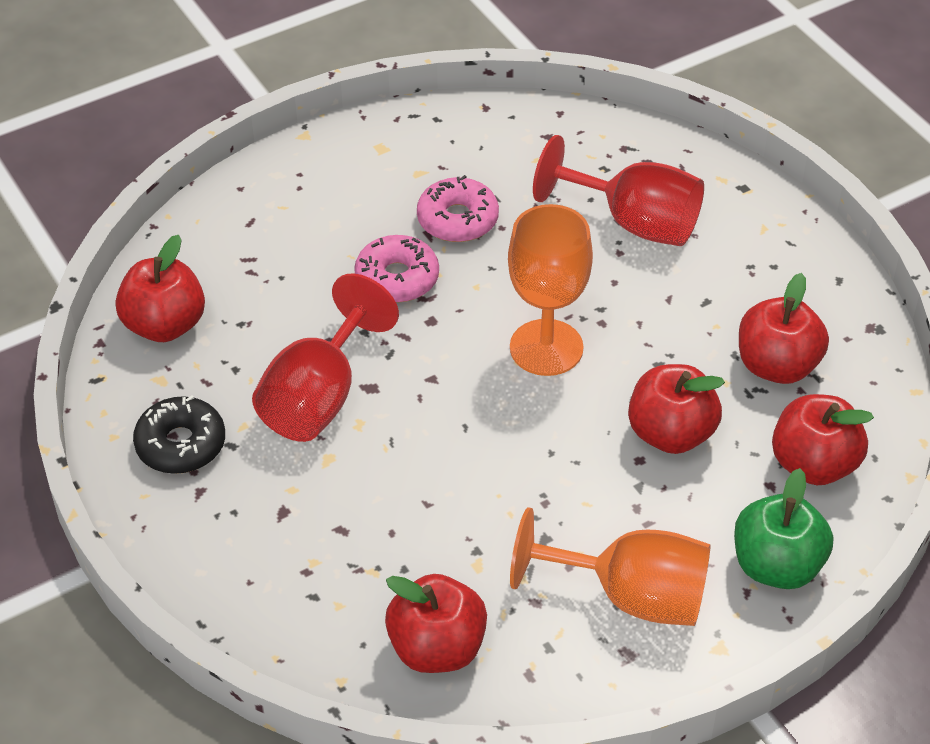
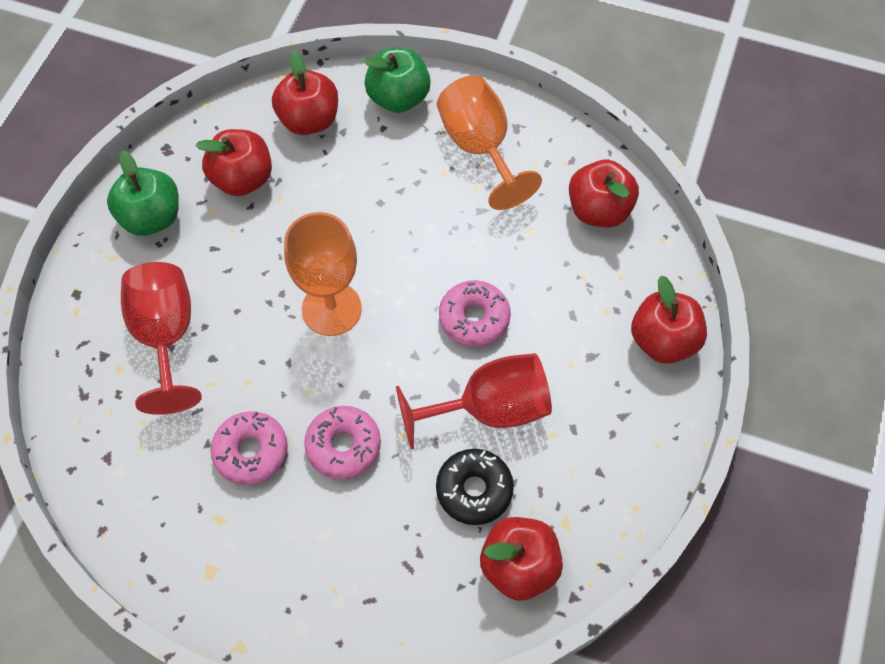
camera: 130 degrees left, 15 degrees up
black donut [133,395,225,474] -> black donut moved to [436,449,514,525]
red apple [628,364,725,454] -> red apple moved to [631,276,707,364]
none -> green apple [107,151,179,236]
none -> pink donut [439,280,511,347]

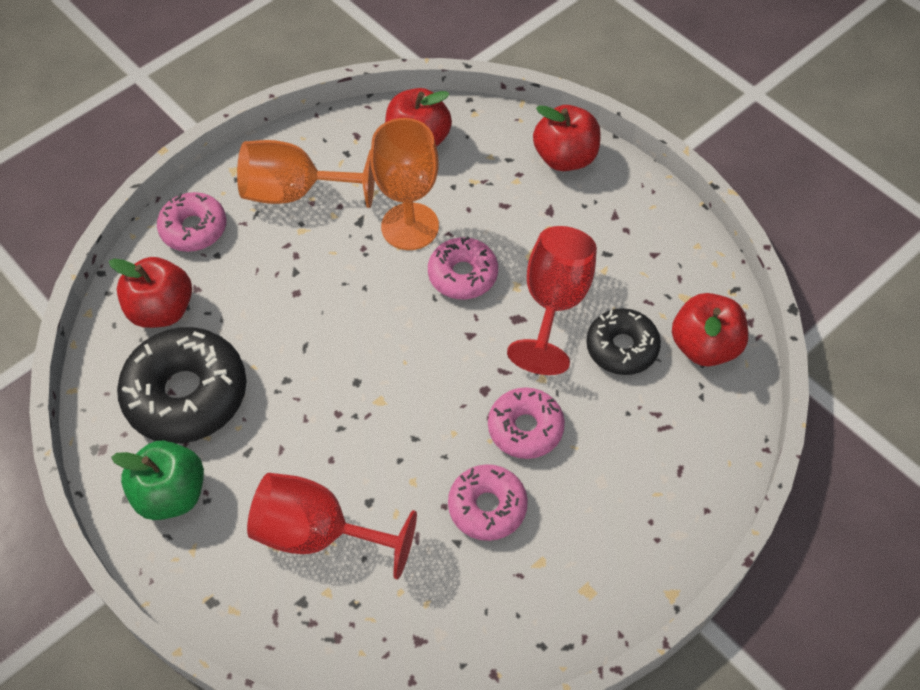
camera: 60 degrees left, 5 degrees down
red apple [195,129,272,196] -> black donut [117,327,246,444]
orange goblet [284,212,362,336] -> orange goblet moved to [371,118,439,250]
green apple [364,48,431,113] -> pink donut [157,192,226,252]

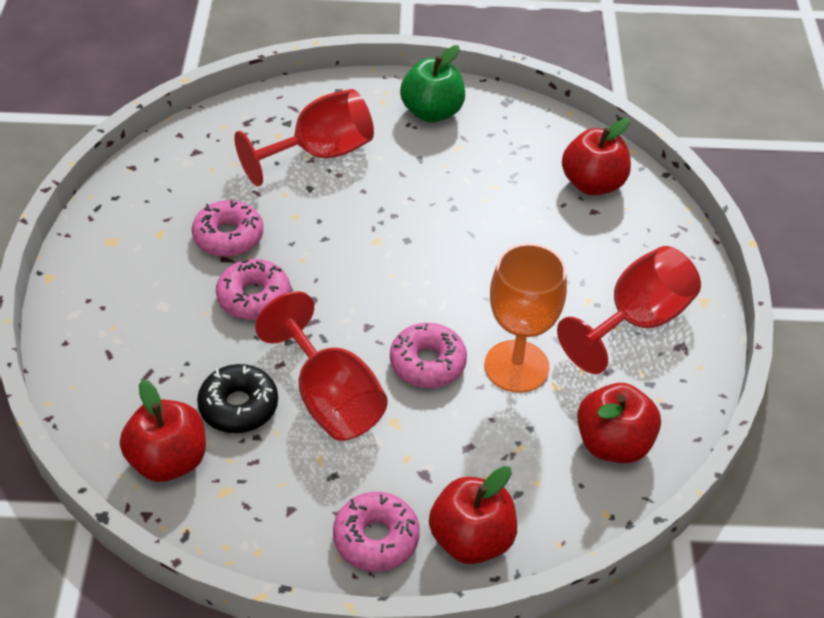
camera: 130 degrees right, 10 degrees down
black donut [117,327,246,444] -> none
pink donut [157,192,226,252] -> pink donut moved to [333,492,420,572]
orange goblet [237,140,375,208] -> red goblet [557,246,701,374]

